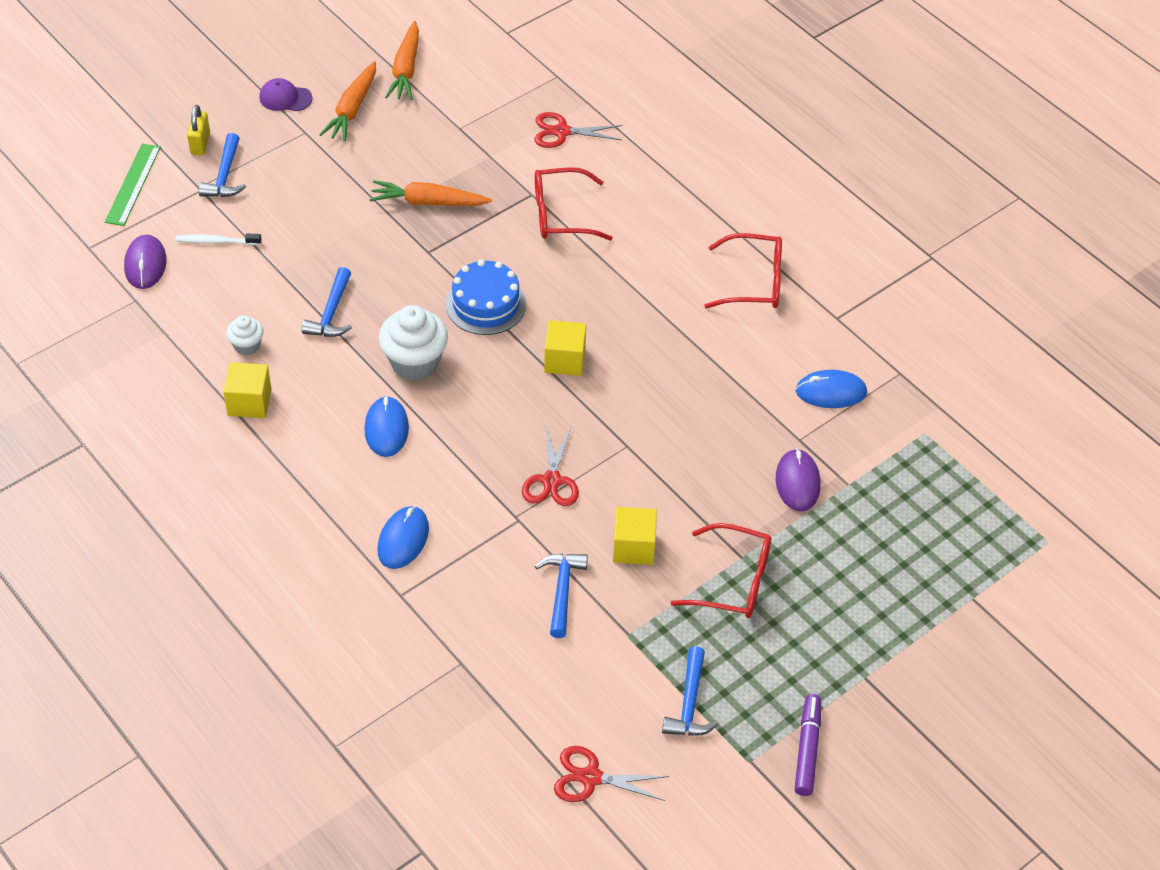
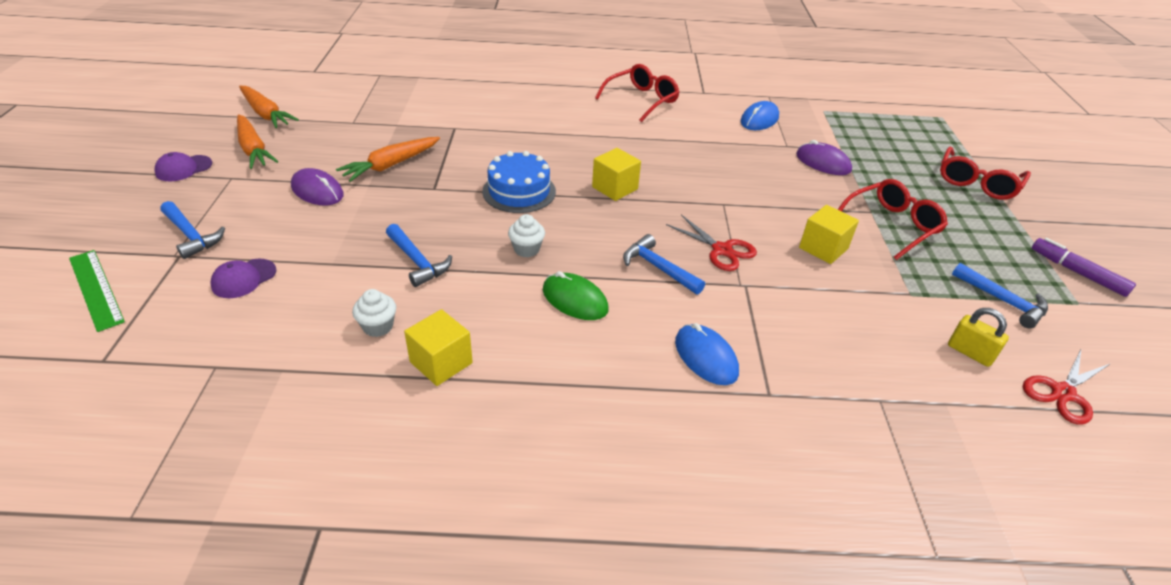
camera: 50 degrees left, 10 degrees down
purple mouse [124,234,166,289] -> purple mouse moved to [291,168,343,206]
white toothbrush [176,233,261,245] -> purple cap [210,259,276,298]
yellow padlock [187,105,210,155] -> yellow padlock moved to [948,308,1009,367]
blue mouse [364,396,409,457] -> green mouse [543,271,609,320]
white cupcake [379,305,448,381] -> white cupcake [508,214,545,258], size x0.54
red scissors [534,112,623,148] -> none
red glasses [535,167,613,241] -> red glasses moved to [940,147,1031,200]
blue hammer [535,554,588,638] -> blue hammer moved to [623,234,705,295]

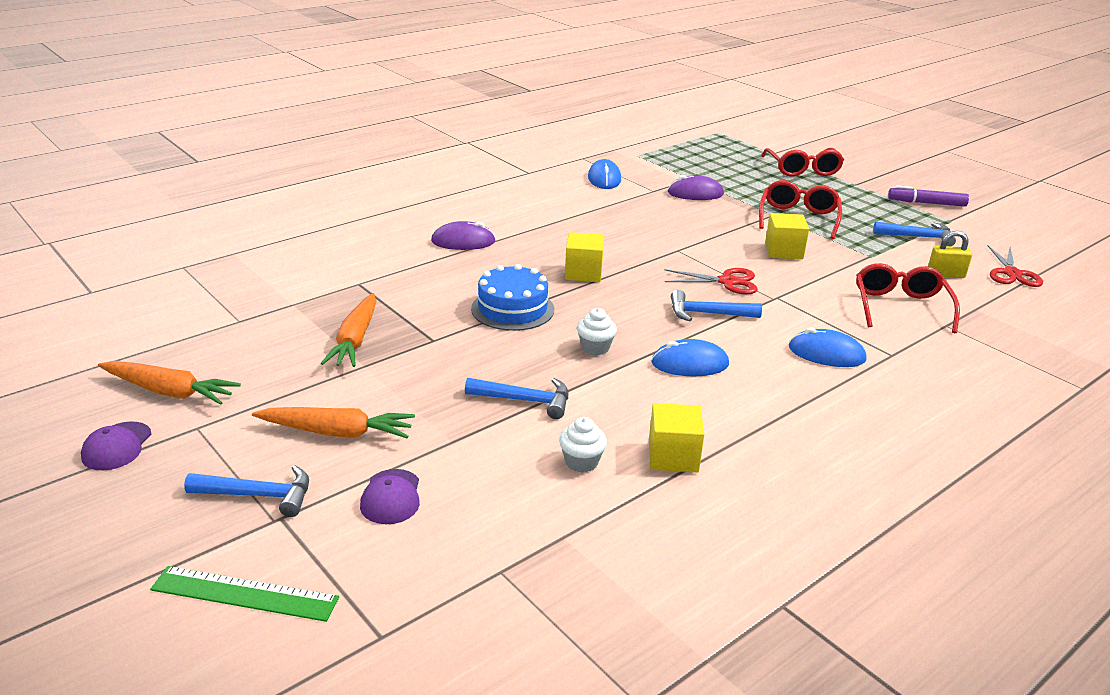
camera: 40 degrees left, 10 degrees down
orange carrot [239,86,299,128] -> orange carrot moved to [252,407,415,438]
purple mouse [291,168,343,206] -> purple mouse moved to [431,221,496,250]
green mouse [543,271,609,320] -> blue mouse [651,339,729,376]
red glasses [595,64,680,122] -> red glasses moved to [856,263,960,333]

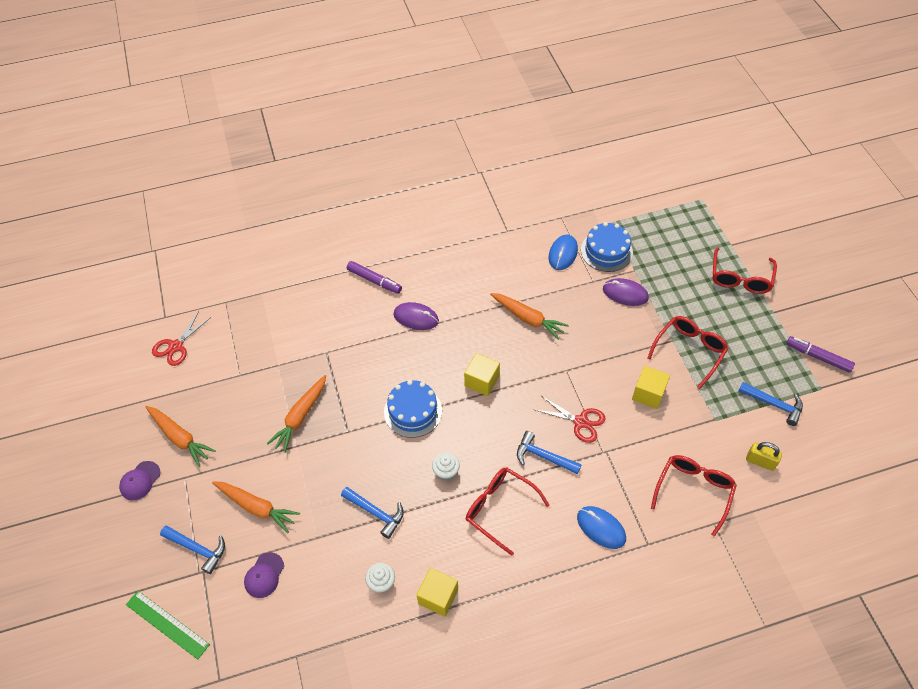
camera: 25 degrees right, 25 degrees up
blue mouse [651,339,729,376] -> red glasses [466,467,550,556]
red scissors [988,246,1043,287] -> red scissors moved to [152,311,211,366]
none -> purple marker [347,261,402,294]
none -> orange carrot [490,293,569,340]
none -> blue cake [581,222,633,272]

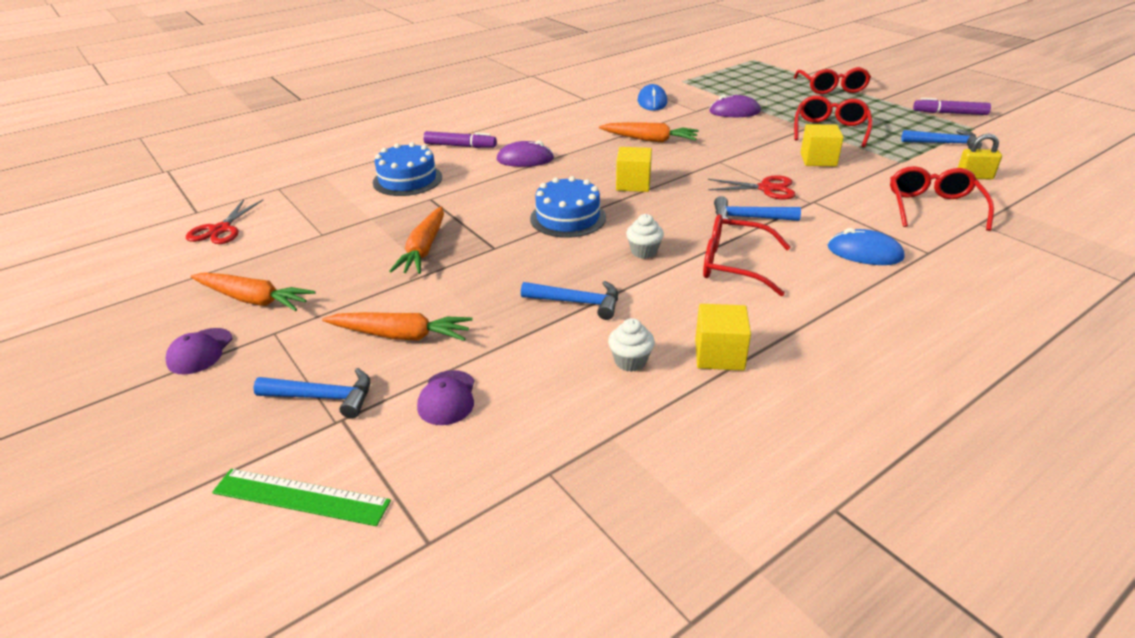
camera: 20 degrees left, 20 degrees down
blue cake [581,222,633,272] -> blue cake moved to [373,142,442,196]

